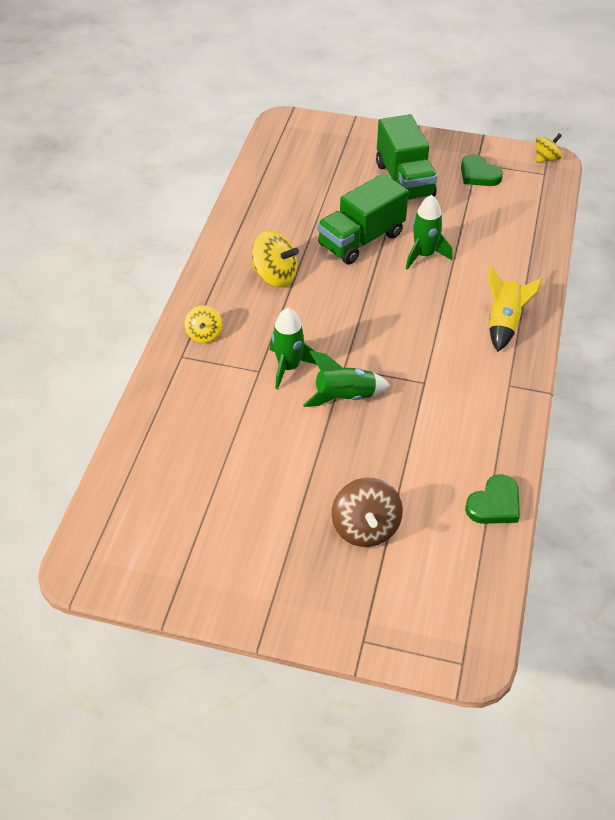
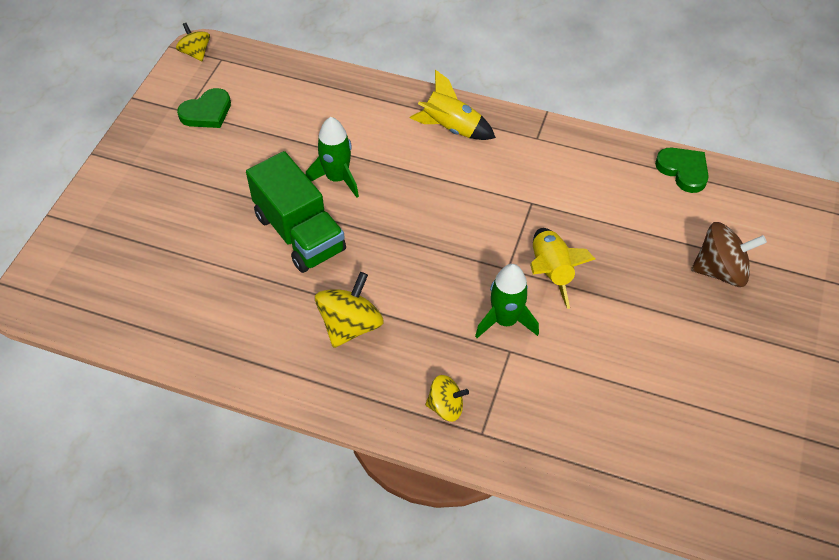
camera: 85 degrees left, 5 degrees up
green rocket [303,351,390,407] -> yellow rocket [530,228,595,309]
green truck [376,114,437,200] -> none

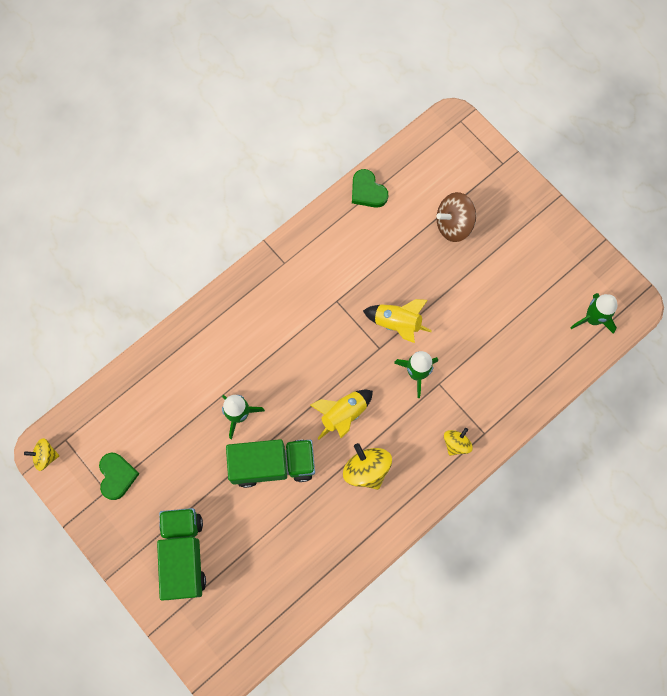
camera: 60 degrees left, 20 degrees up
yellow rocket [410,70,496,140] -> yellow rocket moved to [310,390,373,440]
green heart [655,148,709,193] -> green heart turned 120 degrees counterclockwise [352,169,388,208]
brown spinning top [691,222,767,287] -> brown spinning top turned 135 degrees counterclockwise [436,192,476,242]
none -> green truck [157,508,206,601]
none -> green rocket [570,293,618,334]

